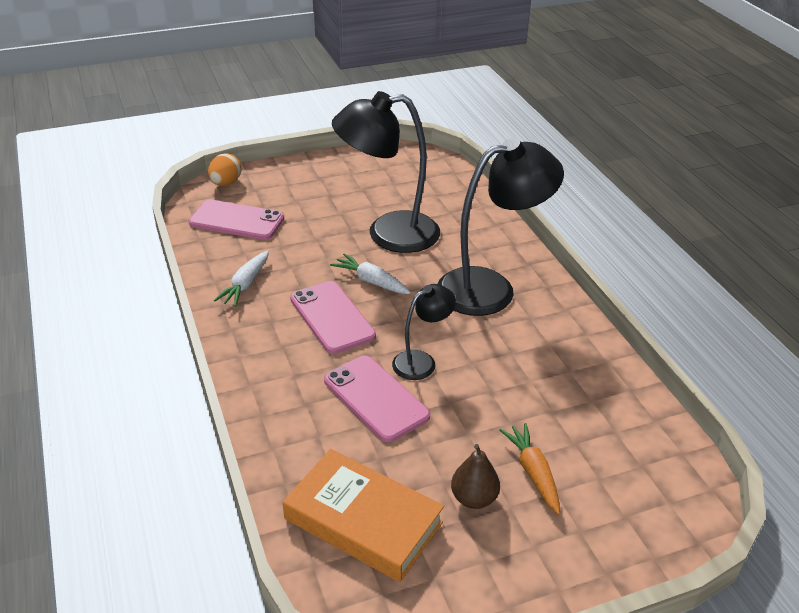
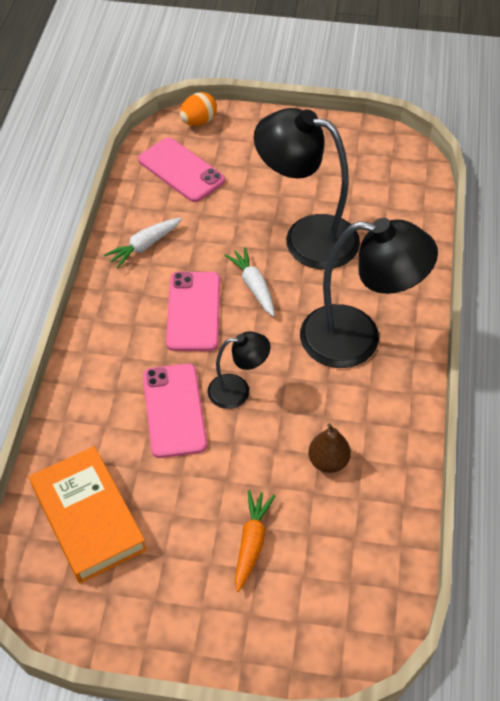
camera: 30 degrees right, 15 degrees up
brown pear [451,444,500,509] -> brown pear moved to [308,423,351,473]

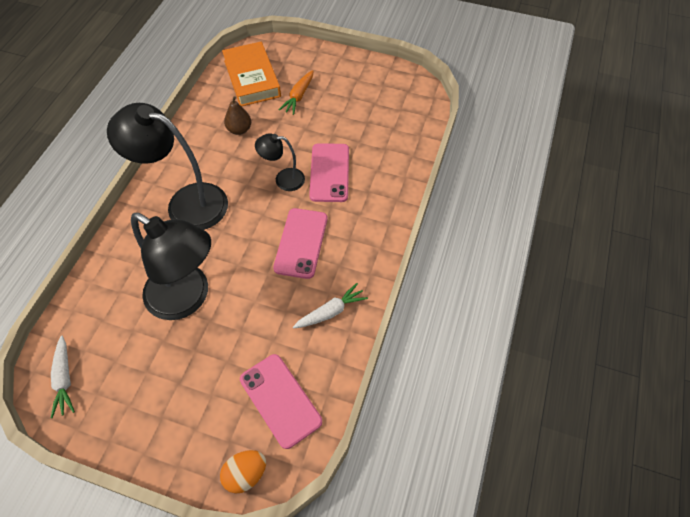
camera: 170 degrees left, 5 degrees up
orange book [29,446,147,583] -> orange book moved to [222,42,281,107]
white carrot [224,247,275,316] -> white carrot moved to [51,336,75,418]

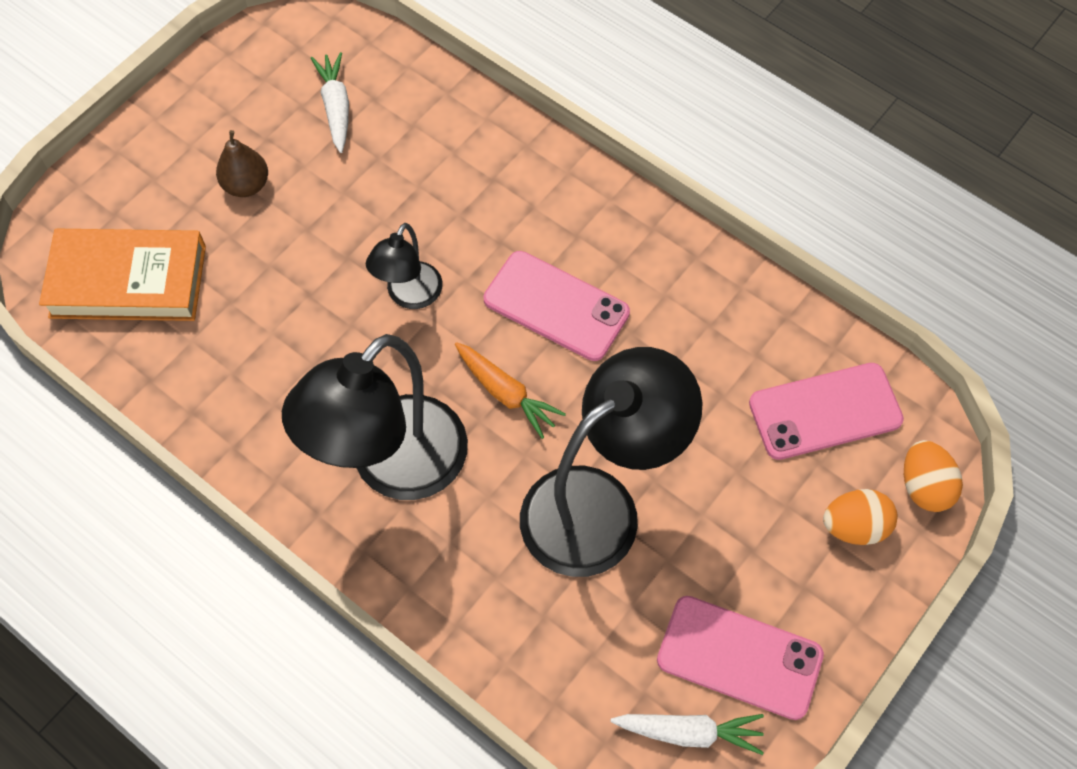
camera: 70 degrees left, 5 degrees up
brown pear [224,96,251,135] -> brown pear moved to [216,130,268,197]
orange carrot [279,70,313,115] -> orange carrot moved to [455,342,566,439]
white carrot [293,283,368,328] -> white carrot moved to [311,52,349,153]
pink phone [309,143,349,202] -> pink phone moved to [657,596,824,720]
none -> orange egg [823,489,898,545]

